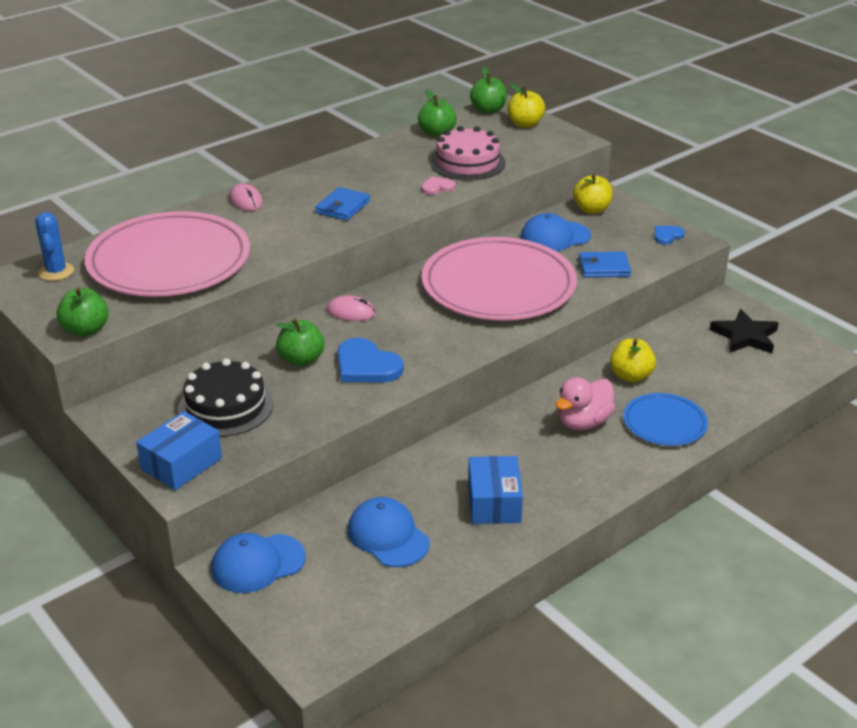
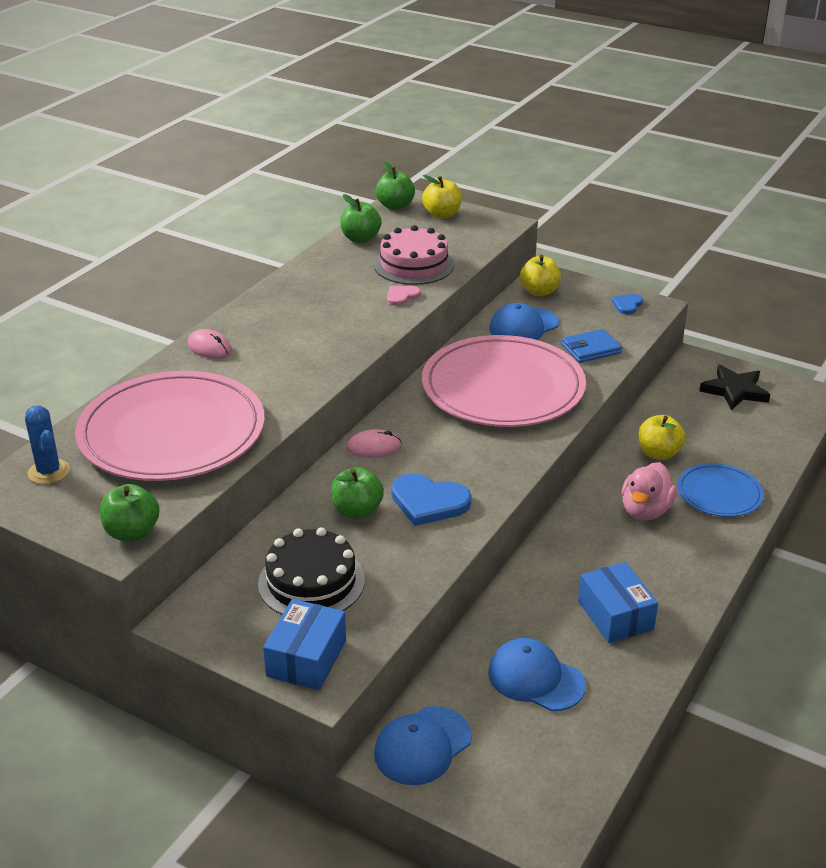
camera: 20 degrees left, 0 degrees up
blue wallet [315,187,370,221] -> none

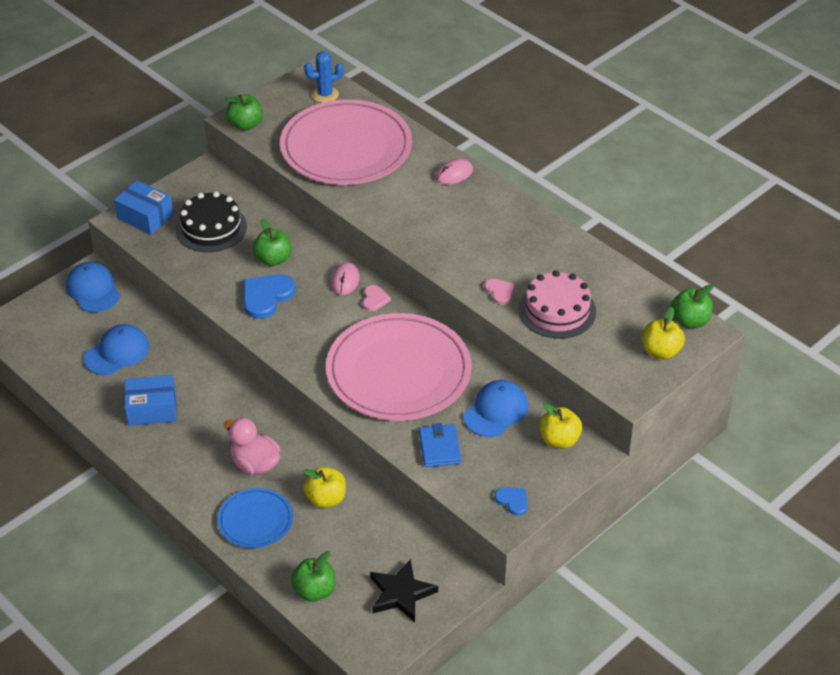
camera: 105 degrees right, 10 degrees up
green apple [340,194,382,243] -> green apple moved to [291,551,335,602]
blue cap [489,303,559,340] -> blue cap turned 60 degrees clockwise [464,380,528,437]
none -> pink heart [363,285,391,311]

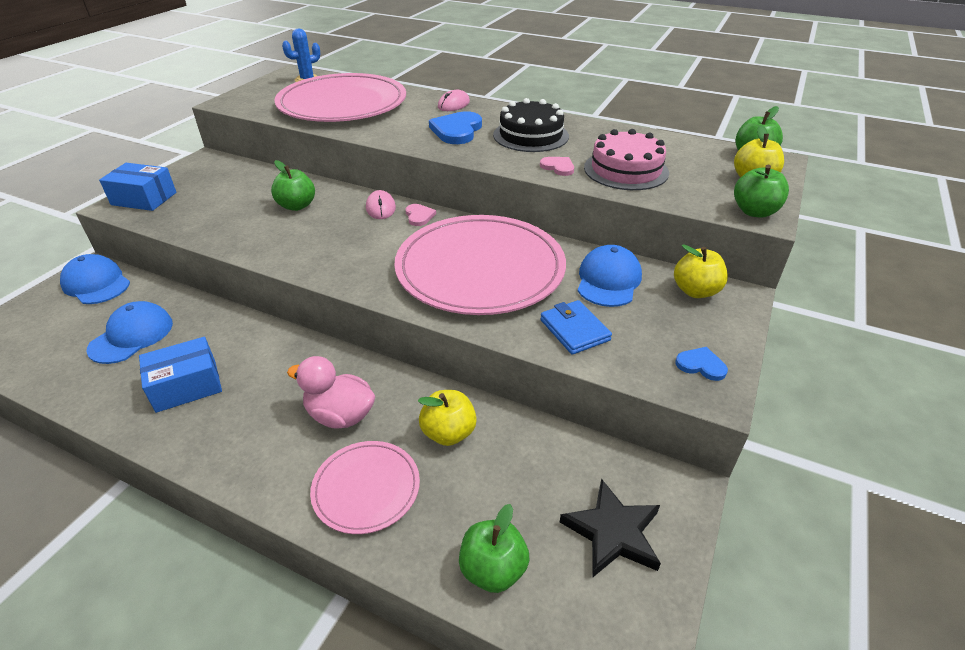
camera: 20 degrees left, 5 degrees down
black cake [176,191,247,252] -> black cake moved to [493,98,569,152]
blue plate [217,488,293,548] -> pink plate [310,441,420,534]
green apple [225,94,263,131] -> green apple moved to [734,165,789,218]
blue heart [243,274,296,319] -> blue heart moved to [429,111,482,144]

